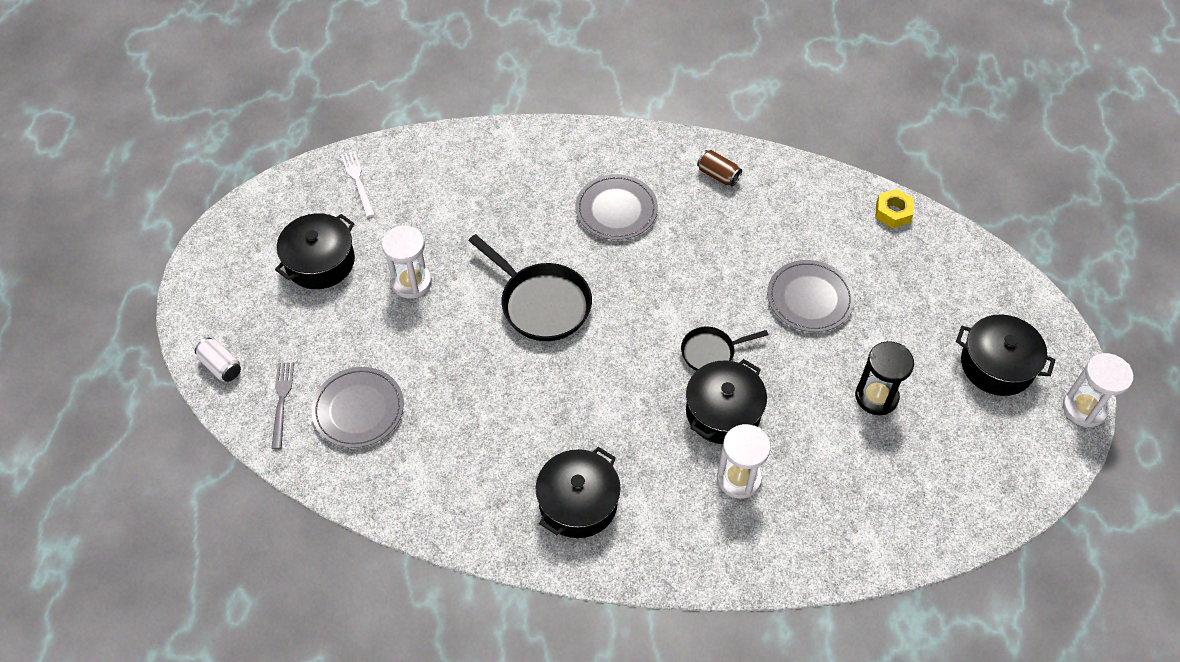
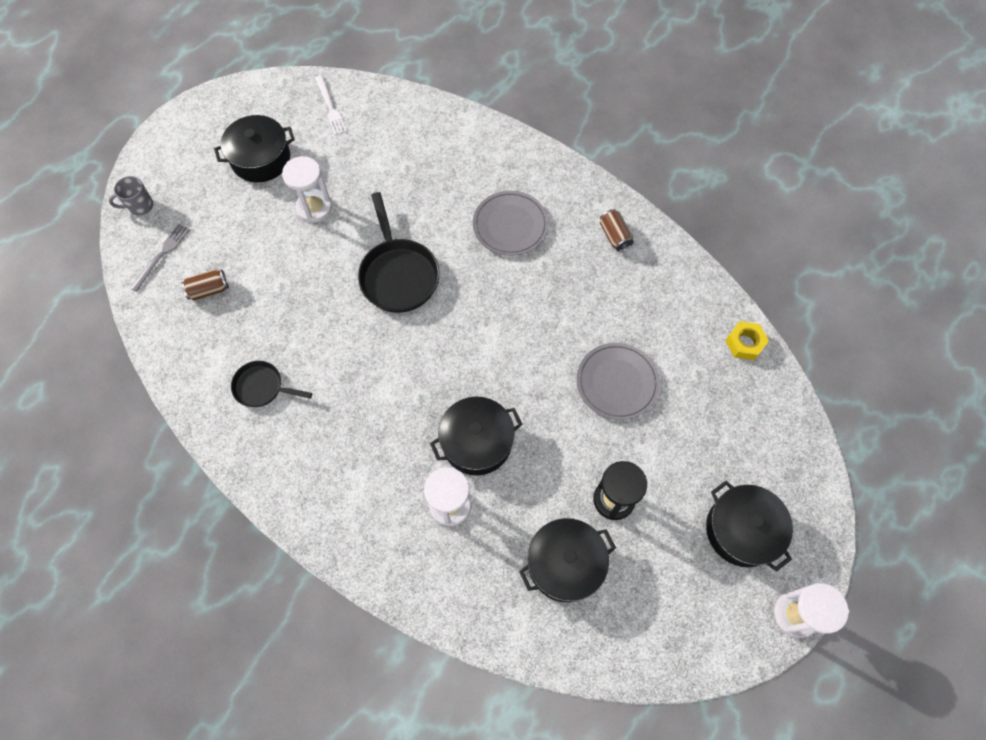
camera: 30 degrees right, 10 degrees up
white can [195,338,241,382] -> grey mug [109,176,153,216]
grey plate [311,367,404,448] -> brown can [181,270,229,301]
white fork [341,151,375,218] -> white fork turned 150 degrees clockwise [316,75,347,135]
black pot [536,447,621,538] -> black pot moved to [519,518,616,602]
black pan [681,327,768,371] -> black pan moved to [231,361,312,407]

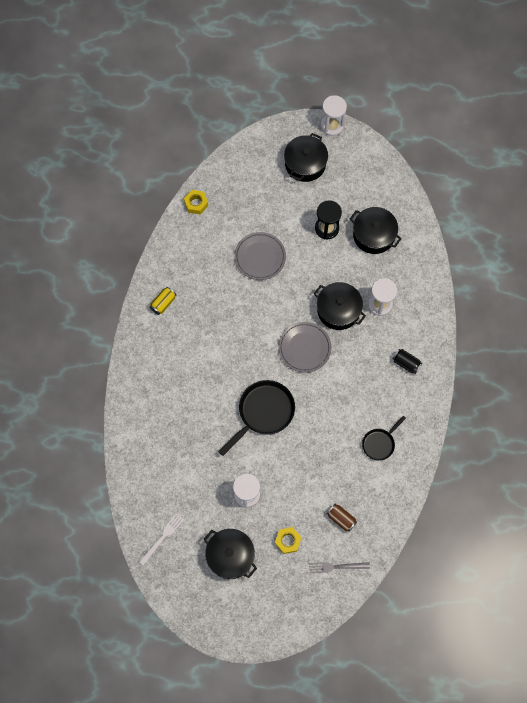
camera: 120 degrees left, 5 degrees up
grey mug [109,176,153,216] -> none
black pan [231,361,312,407] -> black pan turned 60 degrees clockwise [362,416,406,461]
grey plate [473,191,549,256] -> grey plate moved to [278,322,331,373]
brown can [600,209,634,252] -> yellow can [150,287,176,315]
none -> yellow nut [275,527,302,554]
none -> black can [393,349,422,374]

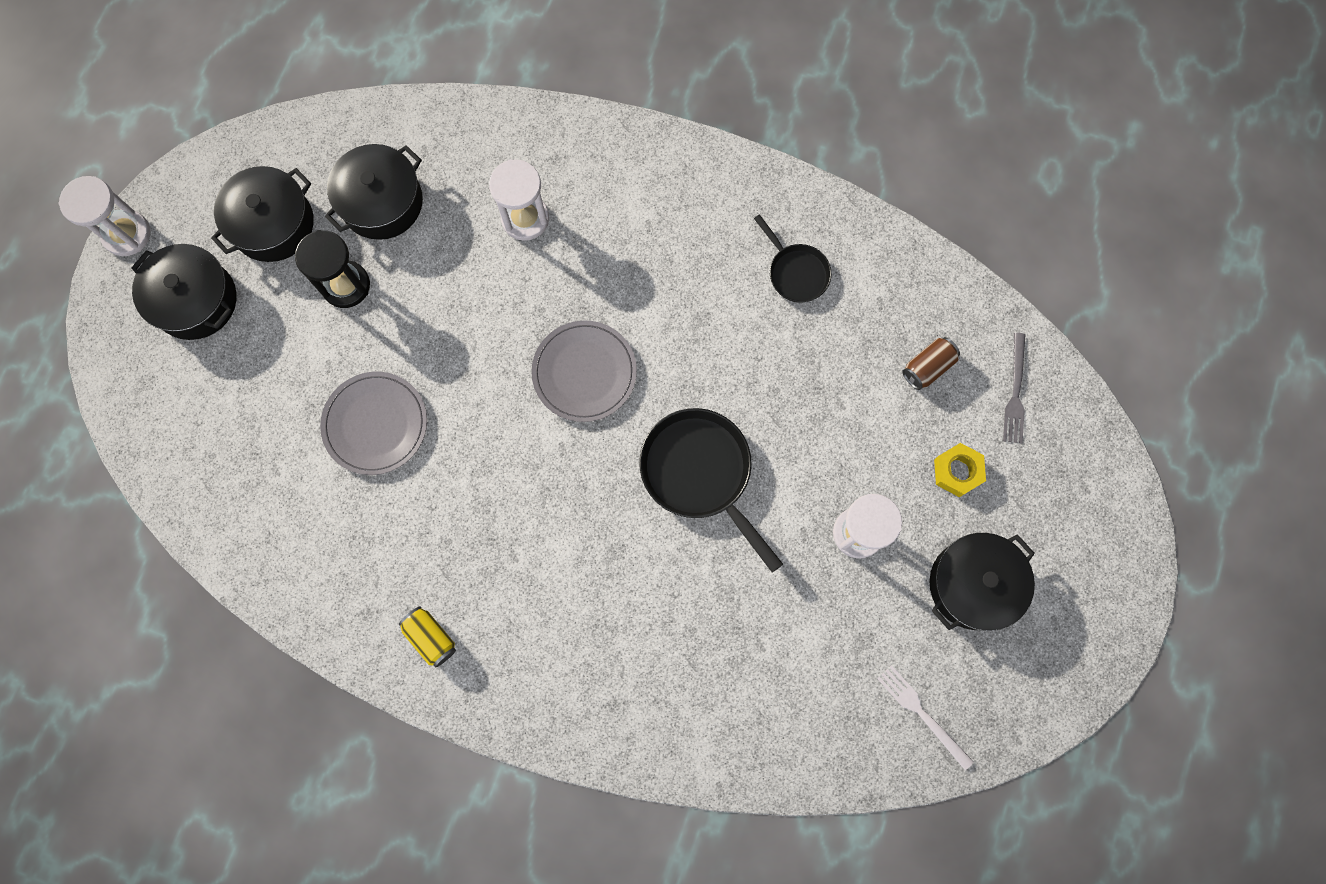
camera: 80 degrees left, 5 degrees up
yellow nut [184,190,208,214] -> none
black pot [314,282,366,330] -> black pot moved to [211,166,314,262]
black can [393,349,422,374] -> none

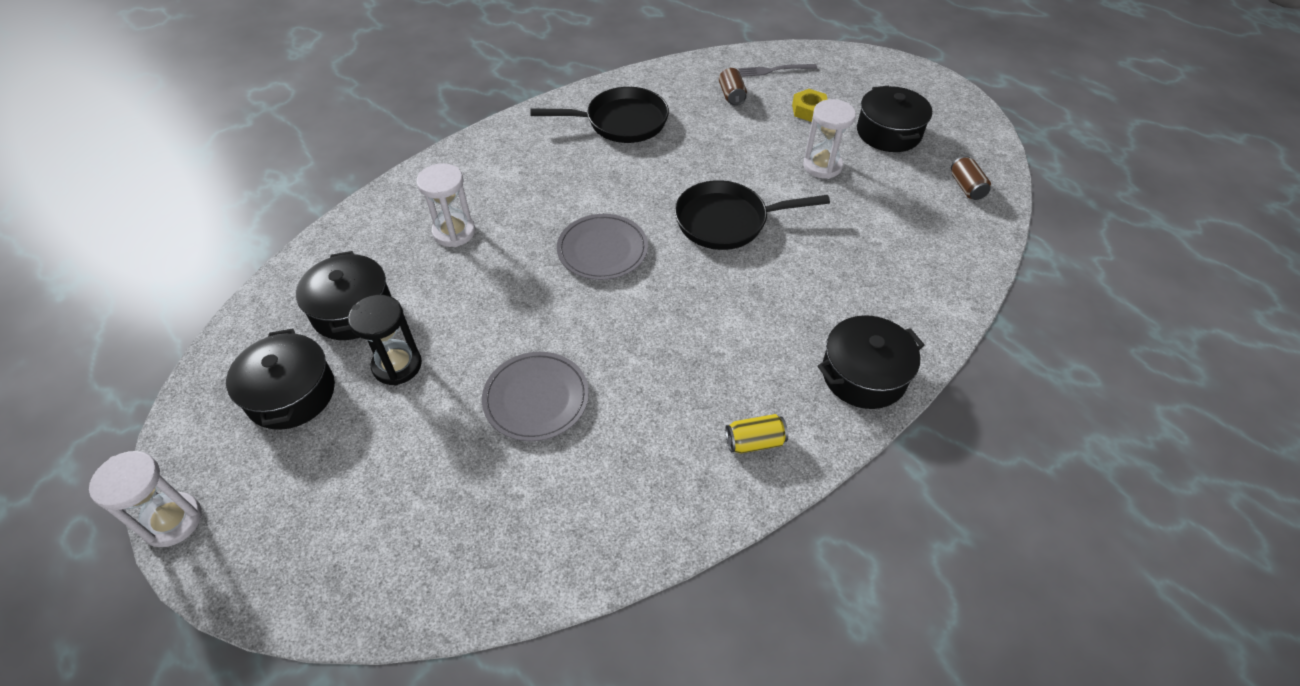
camera: 60 degrees left, 25 degrees down
black pot [131,244,236,340] -> black pot moved to [818,315,925,409]
black pan [754,214,831,303] -> black pan [530,87,669,143], size x1.73
white fork [877,665,974,770] -> brown can [951,156,991,200]
grey fork [1003,333,1026,444] -> grey fork turned 135 degrees clockwise [738,64,817,77]

